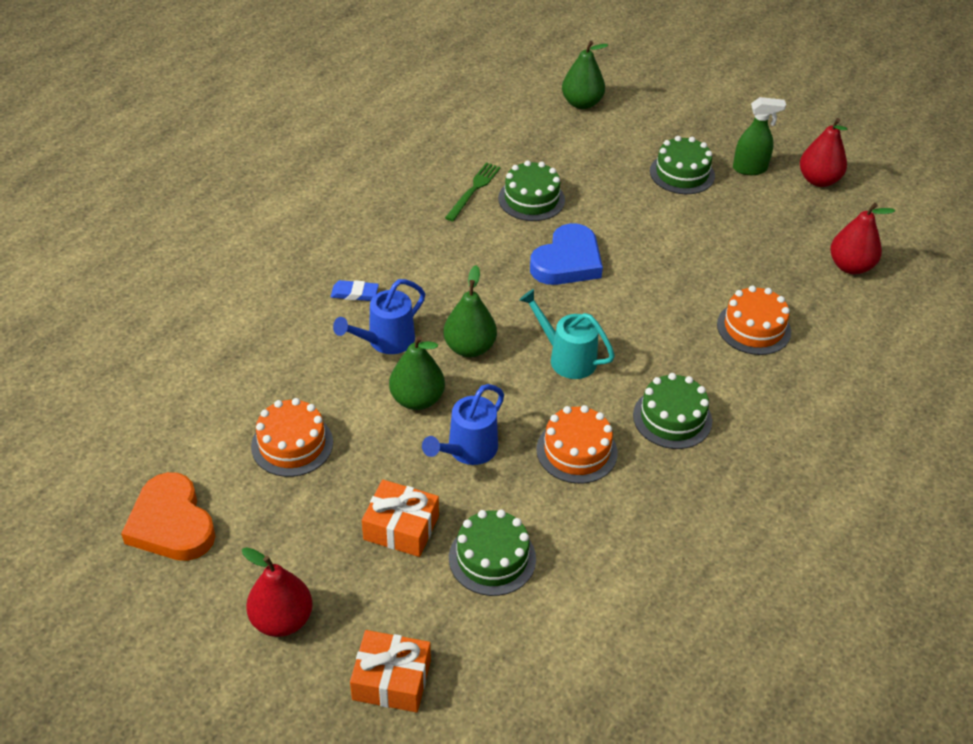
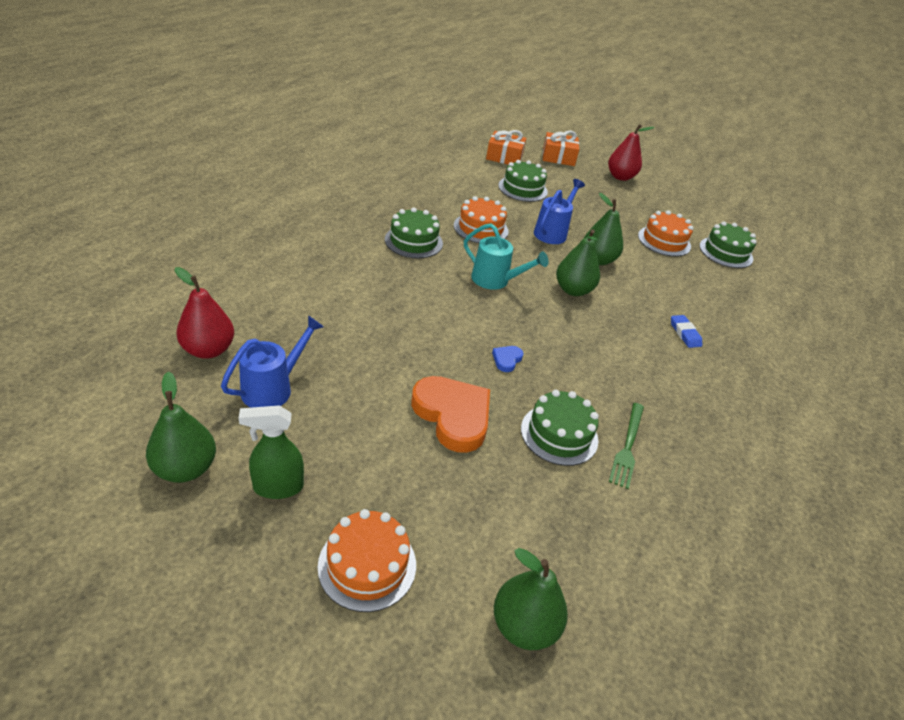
camera: 170 degrees right, 5 degrees down
orange heart [121,472,216,561] -> orange heart moved to [411,376,490,453]
blue eraser [331,280,379,301] -> blue eraser turned 75 degrees clockwise [671,315,702,348]
blue watering can [333,279,425,354] -> blue watering can moved to [221,316,324,408]
orange gift [362,480,439,557] -> orange gift moved to [486,130,526,165]
blue heart [530,223,603,285] -> blue heart [492,346,523,372], size x0.43
green cake [650,136,715,194] -> green cake moved to [699,221,756,268]
orange cake [717,286,791,355] -> orange cake moved to [318,509,416,612]
red pear [800,118,848,187] -> green pear [146,372,216,483]

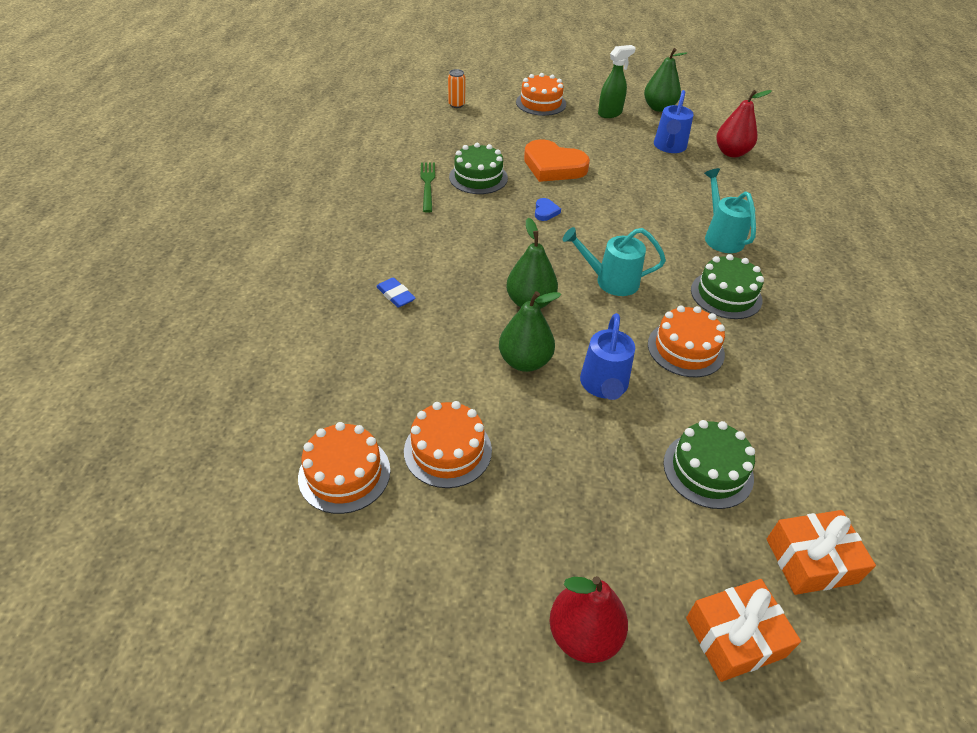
camera: 160 degrees right, 5 degrees up
green pear [494,548,568,650] -> orange can [448,69,465,108]
green cake [699,221,756,268] -> orange cake [298,422,390,514]
none -> turquoise watering can [704,168,756,253]

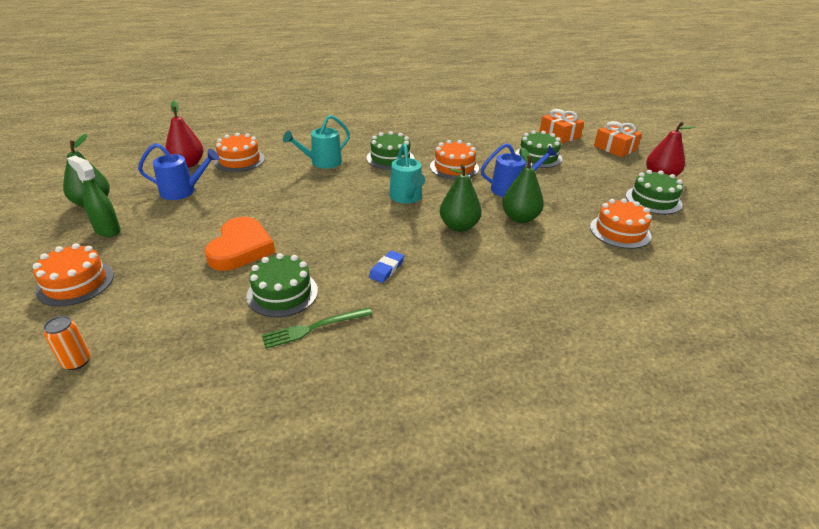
camera: 110 degrees left, 10 degrees down
orange cake [298,422,390,514] -> orange cake moved to [214,133,265,172]
blue eraser [376,277,415,308] -> blue eraser moved to [369,251,404,283]
blue heart [535,198,561,221] -> none
none -> green cake [626,170,683,215]

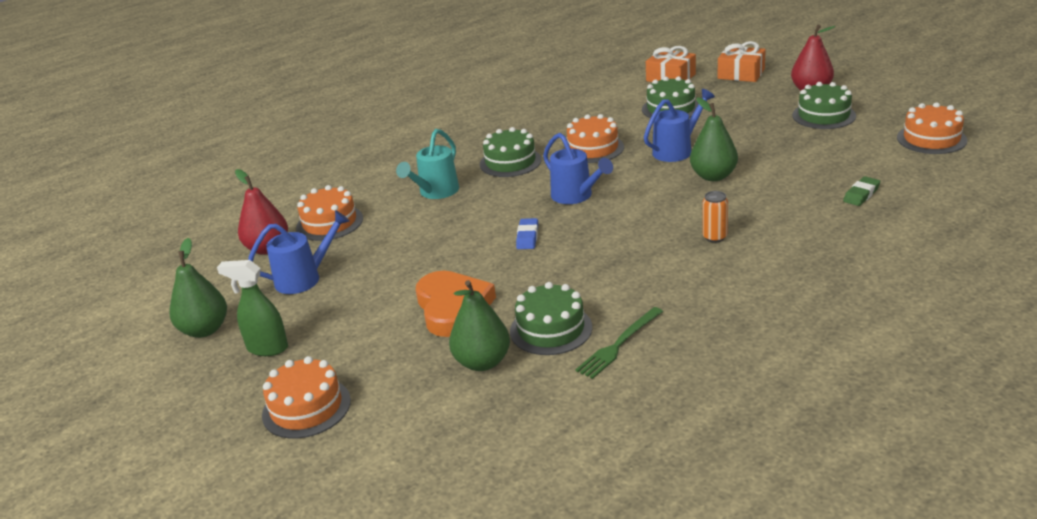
camera: 20 degrees left, 5 degrees down
orange can [43,316,91,370] -> orange can moved to [702,191,728,242]
blue eraser [369,251,404,283] -> blue eraser moved to [516,218,538,249]
turquoise watering can [389,143,425,204] -> blue watering can [543,133,613,204]
green pear [440,164,482,232] -> green pear moved to [449,280,510,371]
orange cake [590,198,652,249] -> orange cake moved to [897,102,967,154]
none -> green eraser [843,176,880,206]

